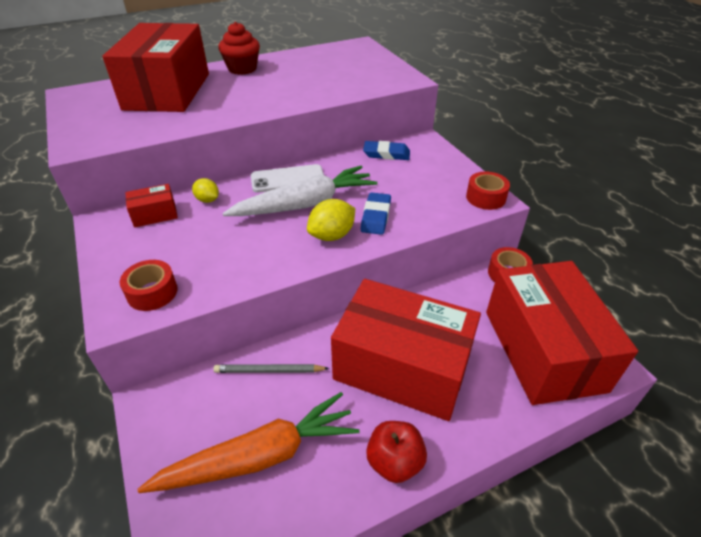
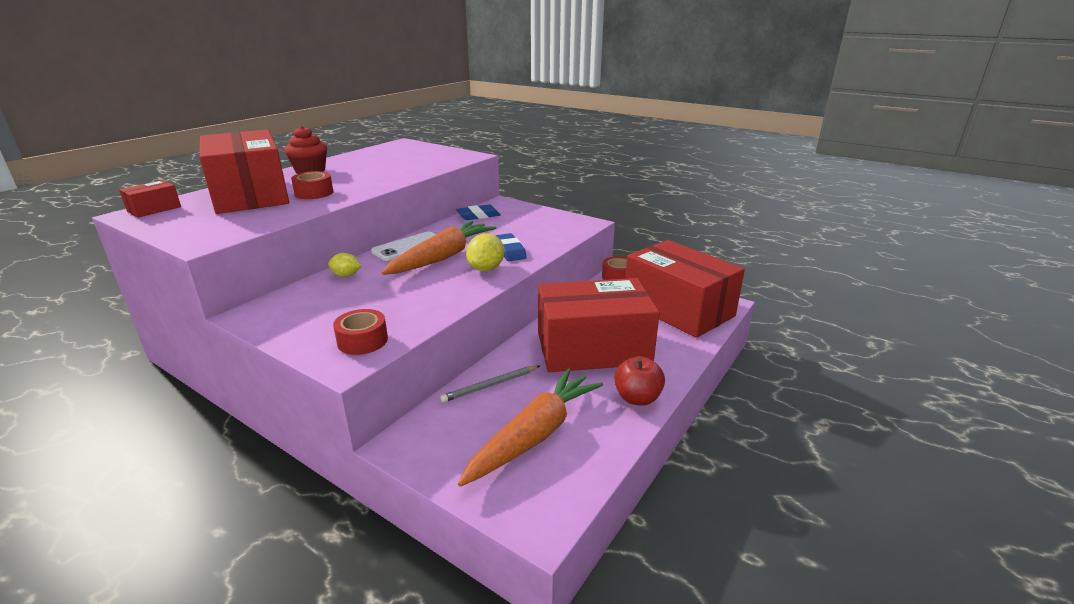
camera: 30 degrees left, 15 degrees down
red box [125,184,178,228] -> red box moved to [119,180,181,218]
white carrot [222,166,377,216] -> orange carrot [381,221,496,275]
red tape [466,172,510,210] -> red tape moved to [291,171,333,199]

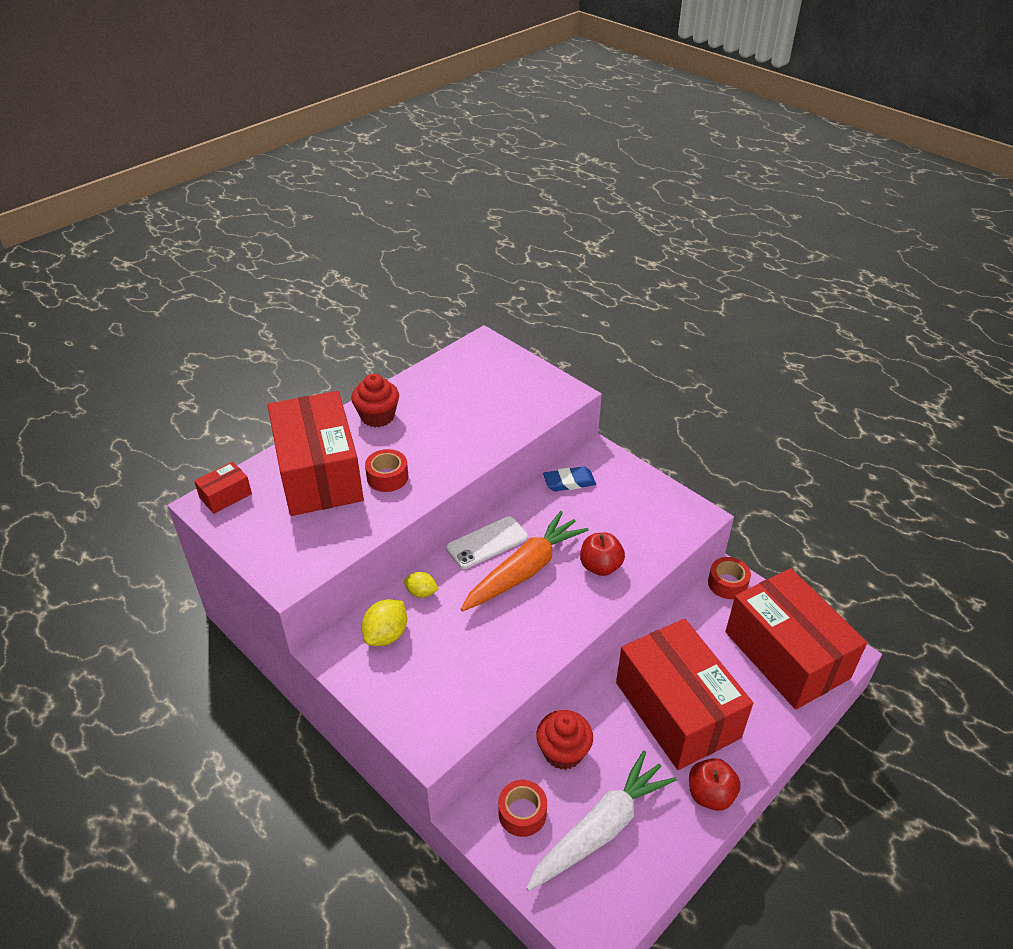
camera: 10 degrees right, 15 degrees up
red tape [333,309,388,355] -> red tape moved to [498,780,547,837]
grey pencil [440,366,540,403] -> red cupcake [536,710,593,770]
orange carrot [458,368,603,487] -> white carrot [526,750,677,891]
yellow lemon [466,234,504,271] -> yellow lemon moved to [362,599,407,646]
blue eraser [495,233,527,261] -> red apple [580,533,625,576]
red box [538,278,660,372] -> red box turned 60 degrees clockwise [616,619,753,770]

